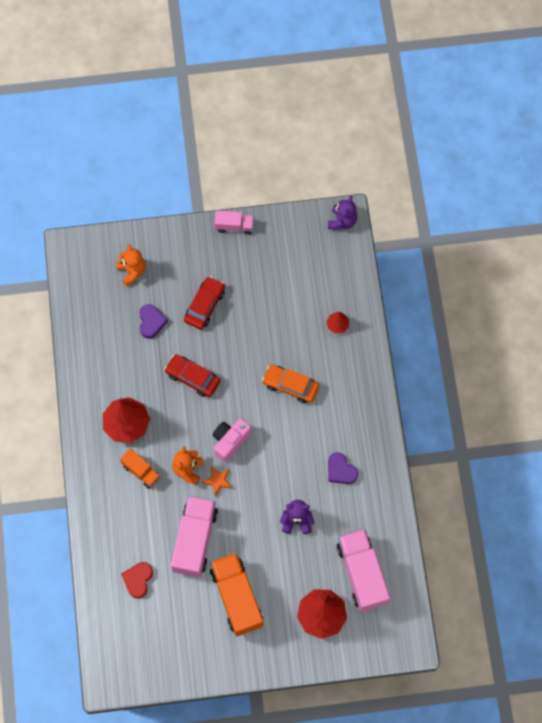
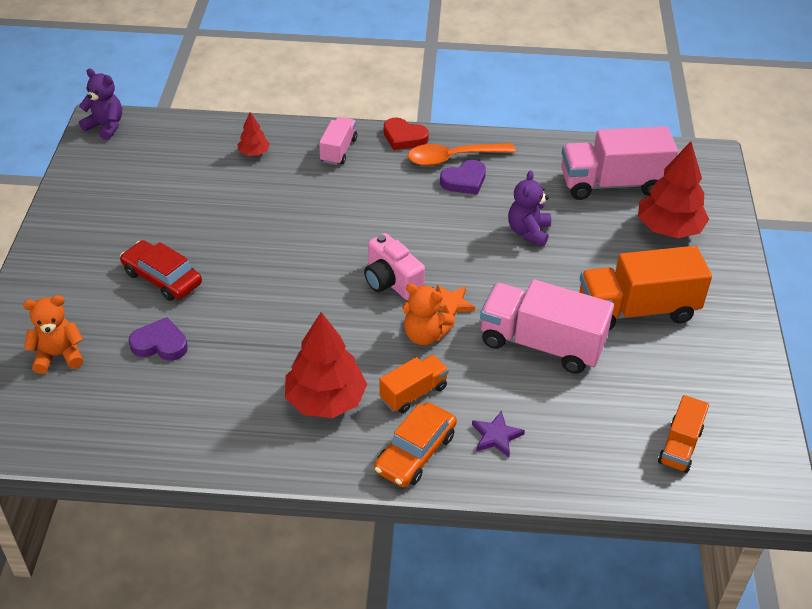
camera: 80 degrees left, 25 degrees down
red heart [121,562,153,599] -> red heart moved to [384,117,429,150]
red car [165,354,220,397] -> none
pink truck [214,210,254,235] -> pink truck moved to [319,117,357,165]
orange car [262,365,319,403] -> orange car moved to [374,402,457,487]
none -> orange spoon [408,143,516,166]
none -> purple star [472,411,525,457]
none -> orange truck [658,395,709,473]

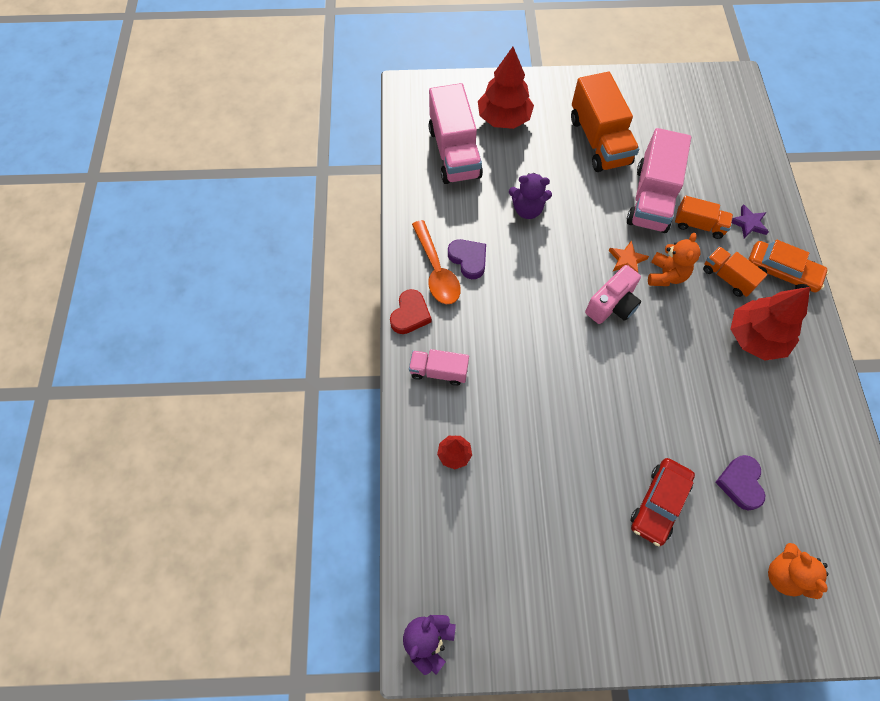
camera: 95 degrees left, 20 degrees up
orange truck [658,395,709,473] -> orange truck moved to [675,196,733,239]

